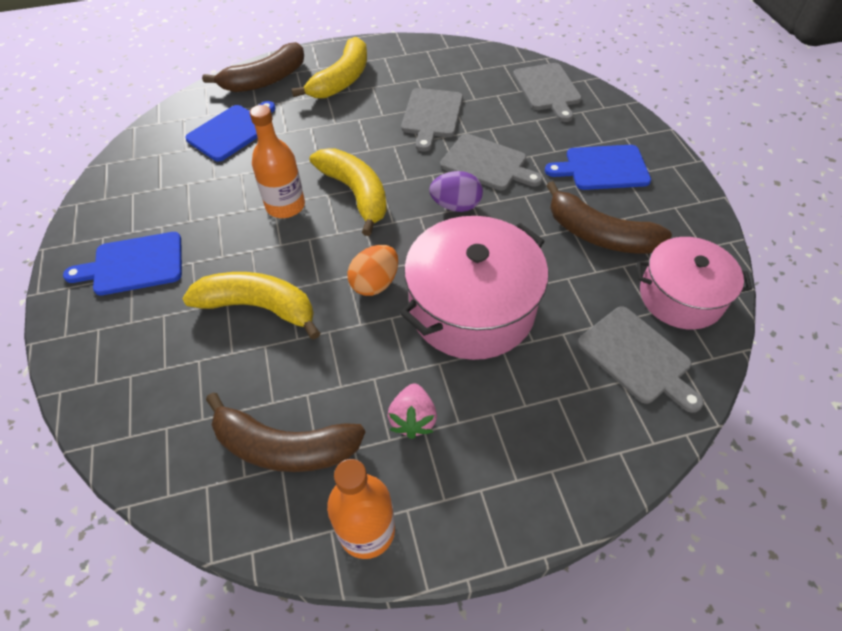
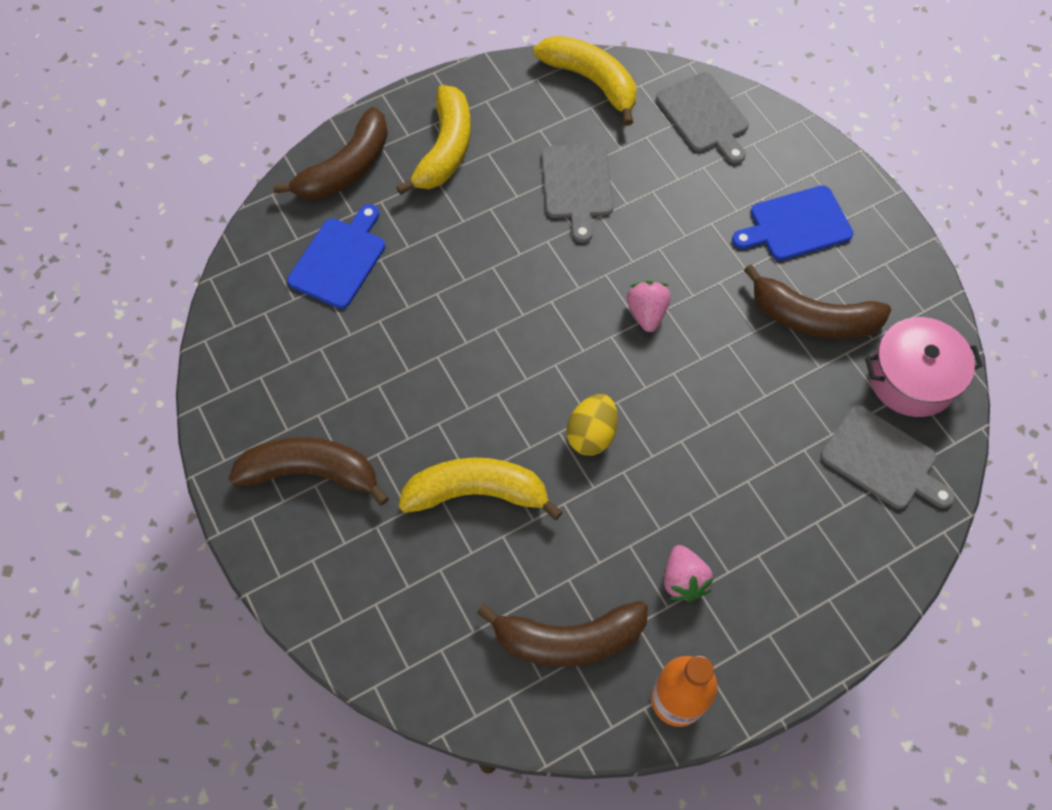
camera: 15 degrees left, 10 degrees up
blue cutting board [63,232,182,296] -> brown banana [229,437,389,506]
orange bottle [250,105,305,218] -> none
yellow banana [310,148,387,236] -> yellow banana moved to [533,36,636,126]
orange egg [347,245,398,296] -> yellow egg [566,394,618,456]
pink pot [400,216,548,360] -> none
purple egg [429,171,483,212] -> pink strawberry [627,280,670,332]
grey cutting board [440,134,543,190] -> none

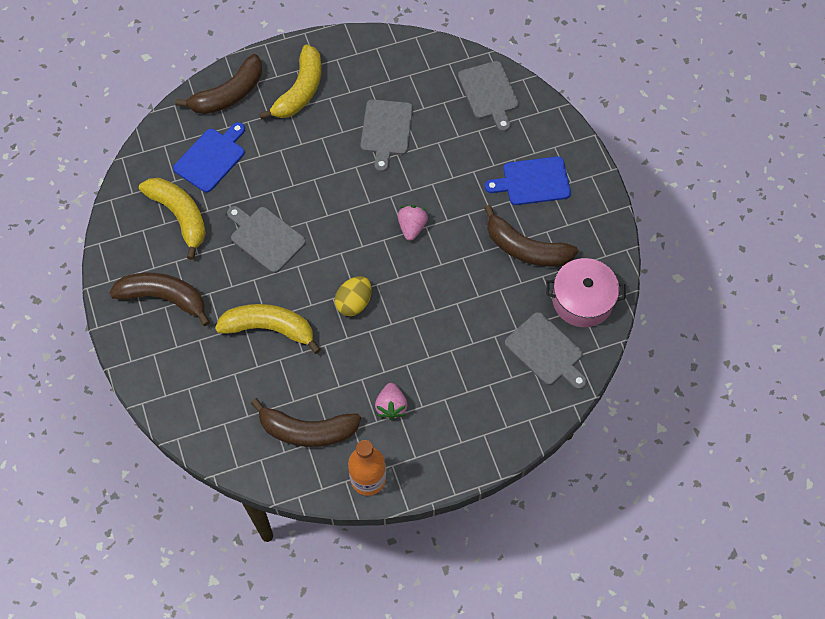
camera: 10 degrees right, 0 degrees up
yellow banana [533,36,636,126] -> yellow banana moved to [139,178,206,260]
none -> grey cutting board [227,206,306,273]

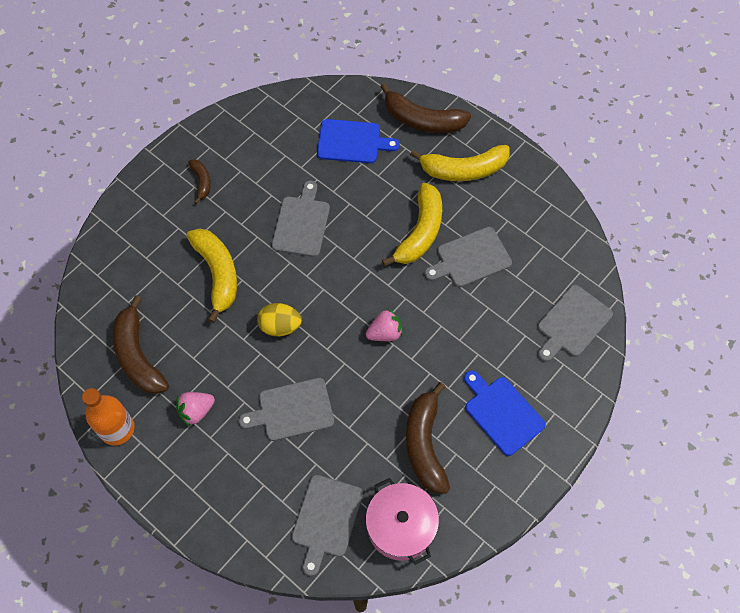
camera: 60 degrees right, 0 degrees up
brown banana [110,273,210,326] -> brown banana [188,159,211,204], size x0.51
yellow banana [139,178,206,260] -> yellow banana moved to [382,183,442,266]
none -> grey cutting board [239,378,334,441]

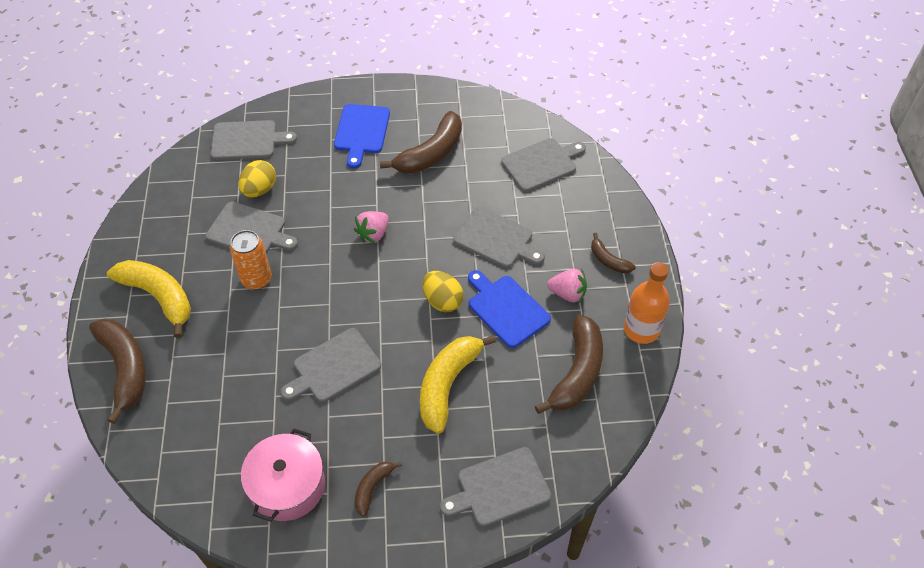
camera: 135 degrees left, 10 degrees down
blue cutting board [317,119,400,163] -> blue cutting board moved to [468,270,551,348]
pink strawberry [366,309,403,341] -> pink strawberry turned 75 degrees counterclockwise [354,211,389,243]
pink pot [366,478,439,565] -> pink pot moved to [241,429,325,522]
yellow banana [382,183,442,266] -> orange can [230,230,272,290]
none -> yellow egg [238,160,276,197]
none -> grey cutting board [440,447,551,527]
none -> brown banana [591,233,635,273]

